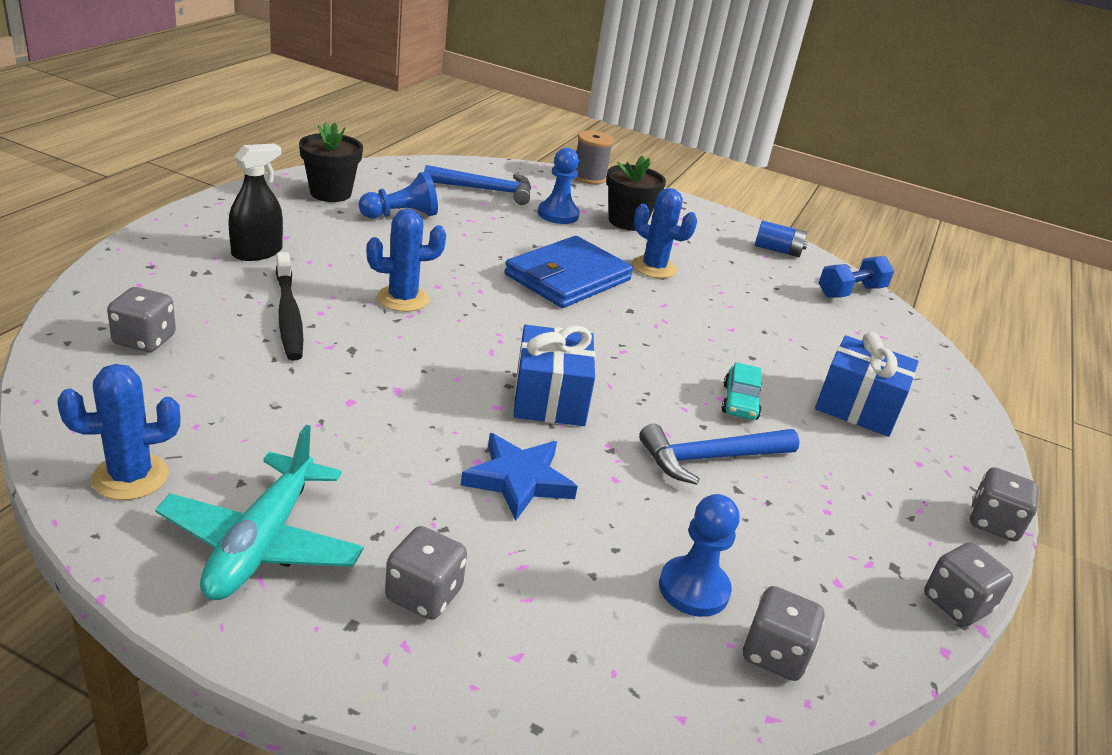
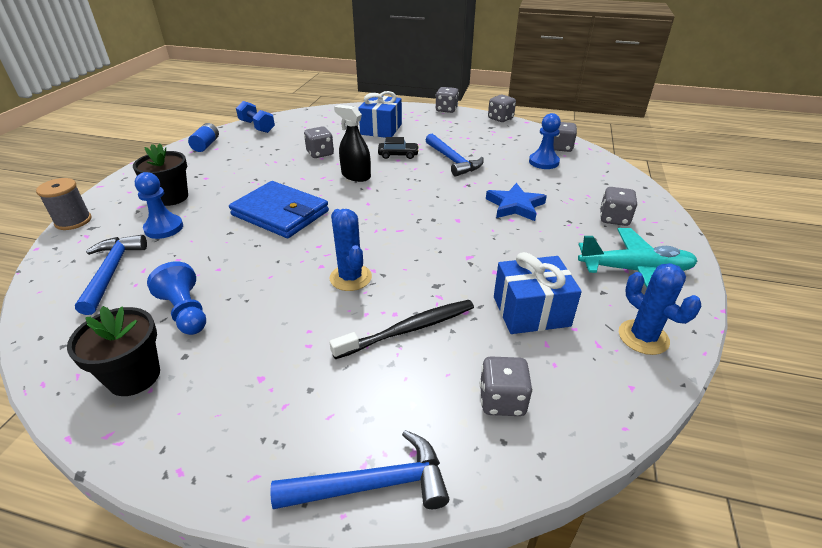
camera: 95 degrees left, 5 degrees up
black spray bottle [228,143,283,261] -> black spray bottle moved to [334,105,371,182]
blue gift [514,325,595,426] -> blue gift moved to [494,252,582,334]
blue cactus [632,188,697,278] -> none
turquoise car [722,362,762,420] -> black car [378,137,419,159]
none -> blue hammer [270,430,449,509]
none -> grey dice [304,127,334,158]

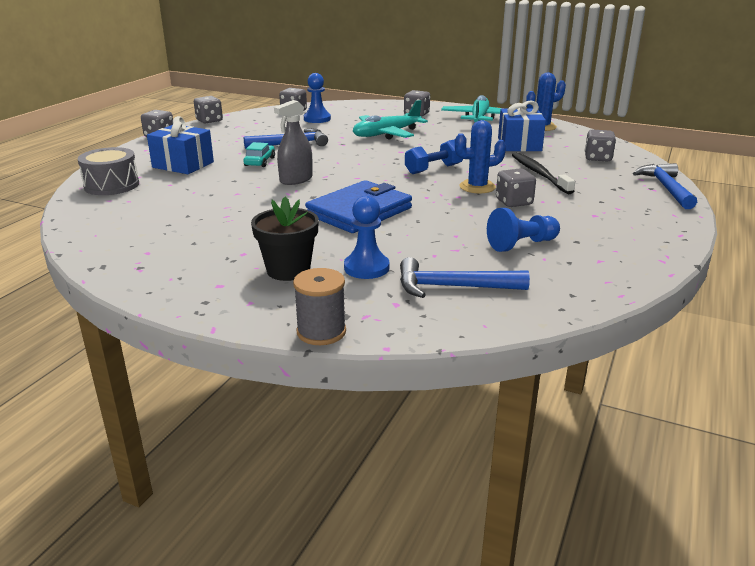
camera: 80 degrees left, 10 degrees down
black flower pot [67,306,160,396] -> none
blue battery [188,123,219,152] -> none
blue dumbbell [236,101,275,133] -> blue dumbbell moved to [405,139,463,174]
grey dice [304,127,334,158] -> grey dice moved to [496,169,536,207]
black spray bottle [334,105,371,182] -> grey spray bottle [274,100,313,185]
black car [378,137,419,159] -> turquoise car [243,142,275,167]
blue star [486,183,547,221] -> turquoise plane [353,100,428,139]
none -> grey drum [77,147,139,195]

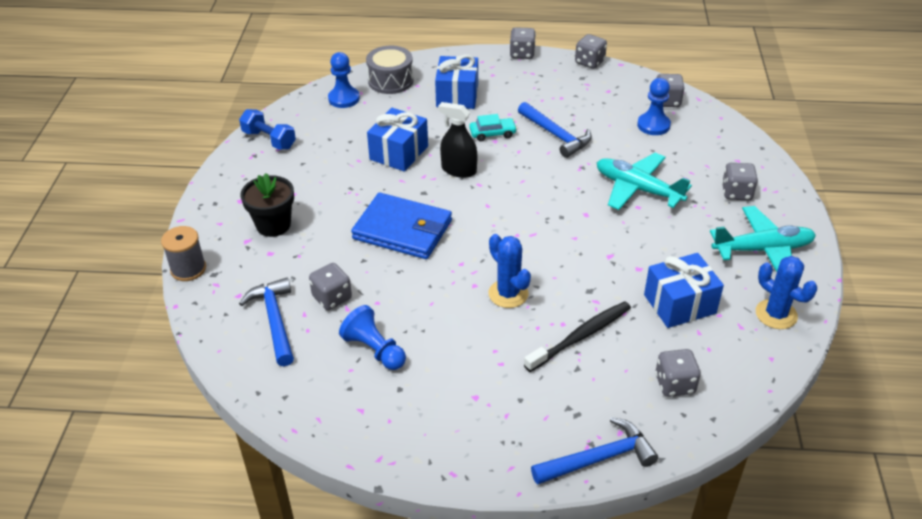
camera: 70 degrees right, 15 degrees up
grey spray bottle [274,100,313,185] -> black spray bottle [438,102,477,178]
blue pawn [344,196,389,279] -> blue pawn moved to [328,52,360,108]
blue dumbbell [405,139,463,174] -> blue dumbbell moved to [239,109,296,150]
grey dice [496,169,536,207] -> grey dice moved to [309,263,352,310]
none -> blue gift [367,108,428,172]

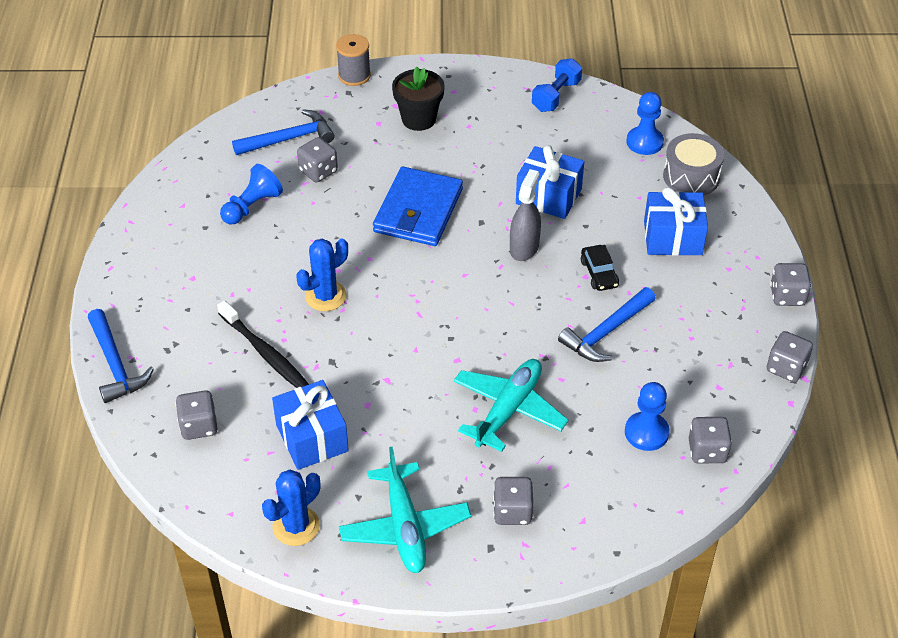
camera: 85 degrees right, 5 degrees up
black spray bottle [438,102,477,178] -> grey spray bottle [510,169,541,261]
turquoise car [469,114,517,141] -> black car [581,245,619,291]

